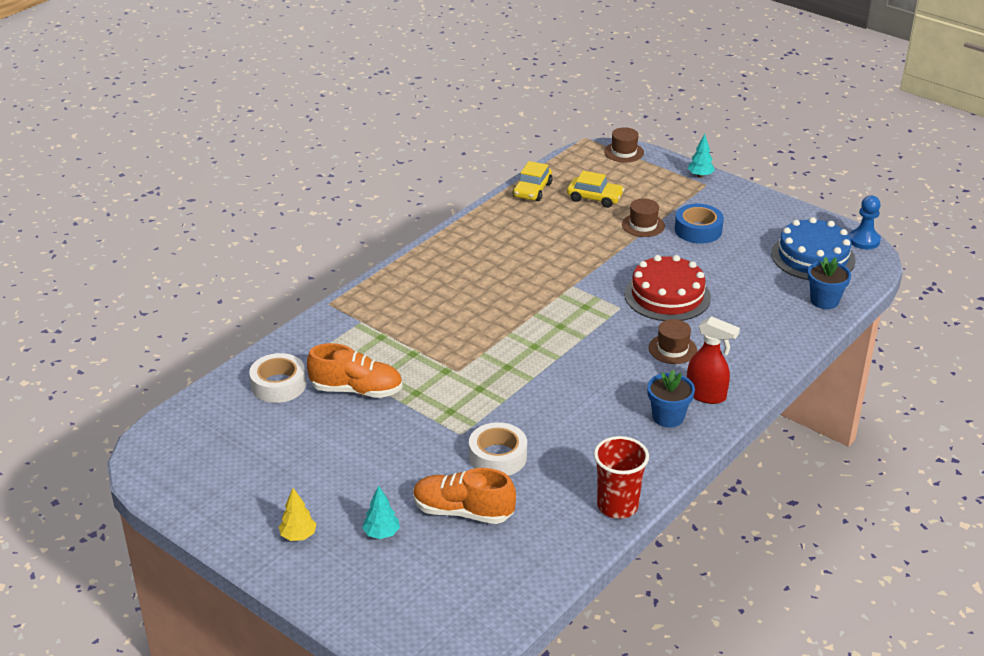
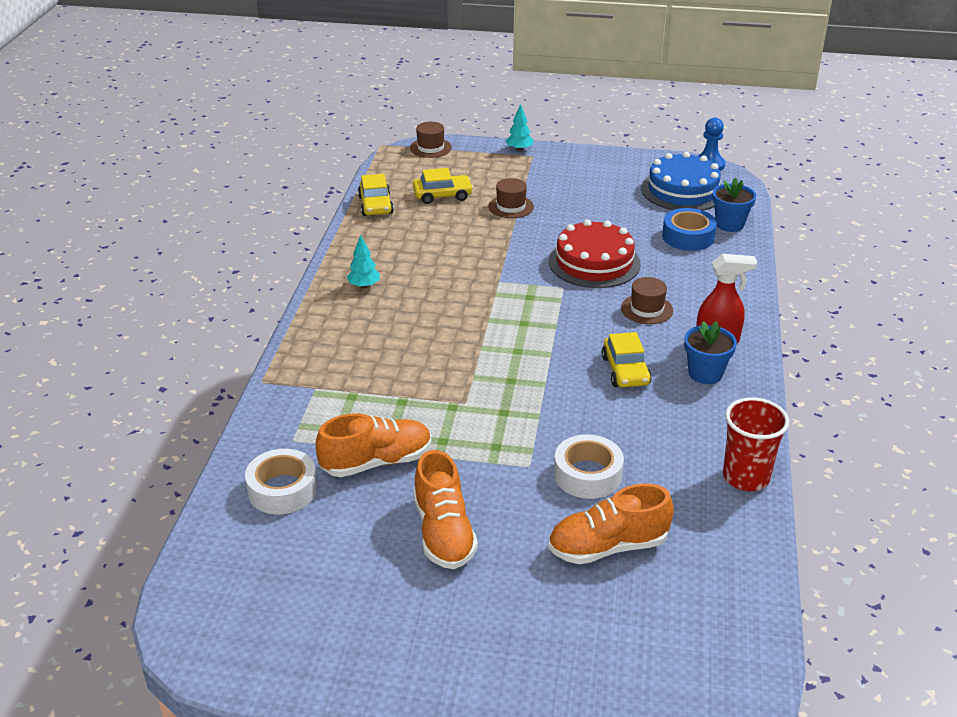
camera: 30 degrees left, 0 degrees up
yellow tree [279,488,317,541] -> none
turquoise tree [362,485,400,539] -> turquoise tree moved to [347,235,380,288]
blue tape [675,204,724,244] -> blue tape moved to [662,208,717,251]
none -> orange shoe [413,450,478,569]
none -> yellow car [602,332,652,387]

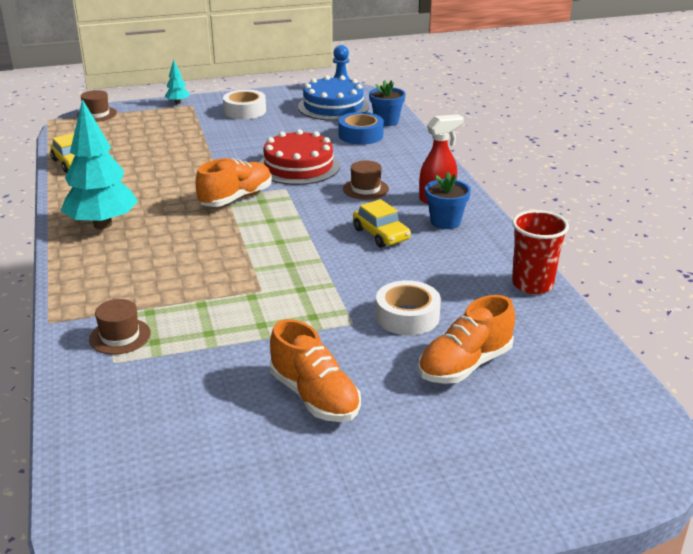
camera: 25 degrees left, 5 degrees down
white tape [245,449,318,514] -> white tape moved to [223,89,266,119]
orange shoe [316,413,431,477] -> orange shoe moved to [195,158,272,207]
turquoise tree [347,235,380,288] -> turquoise tree [61,99,138,229], size x2.25
yellow car [413,168,473,204] -> none
brown hat [488,178,534,218] -> brown hat moved to [89,299,151,355]

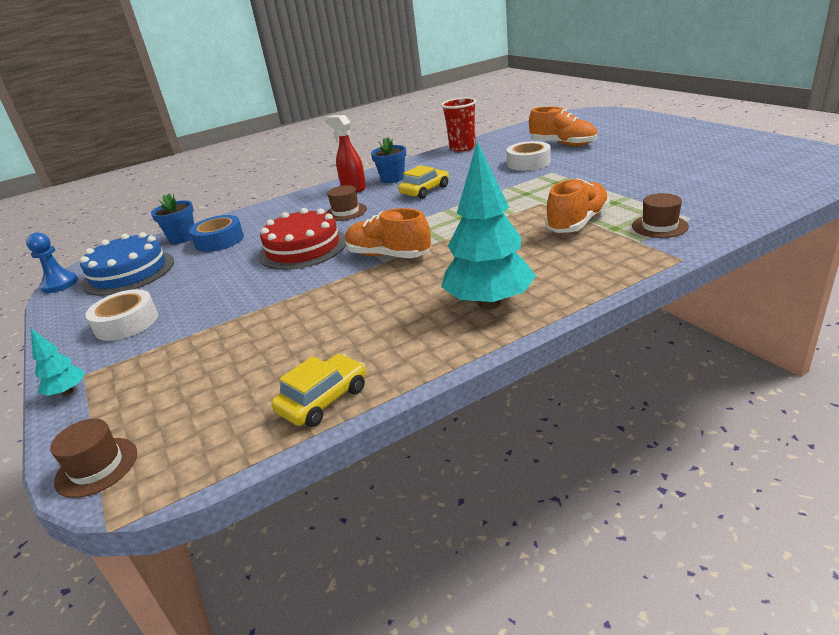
camera: 100 degrees left, 0 degrees up
orange shoe [270,319,361,422] -> orange shoe moved to [545,178,610,233]

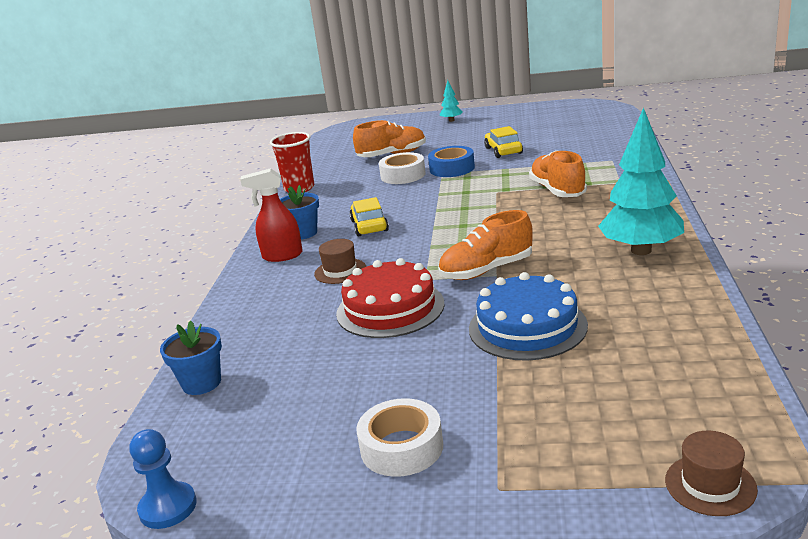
camera: 55 degrees left, 5 degrees down
turquoise tree [31,329,85,396] -> turquoise tree moved to [440,80,463,122]
blue cake [80,232,174,296] -> blue cake moved to [469,272,588,361]
blue tape [189,215,244,252] -> blue tape moved to [428,146,475,177]
yellow car [271,354,366,427] -> yellow car moved to [484,126,523,158]
brown hat [632,193,689,238] -> none

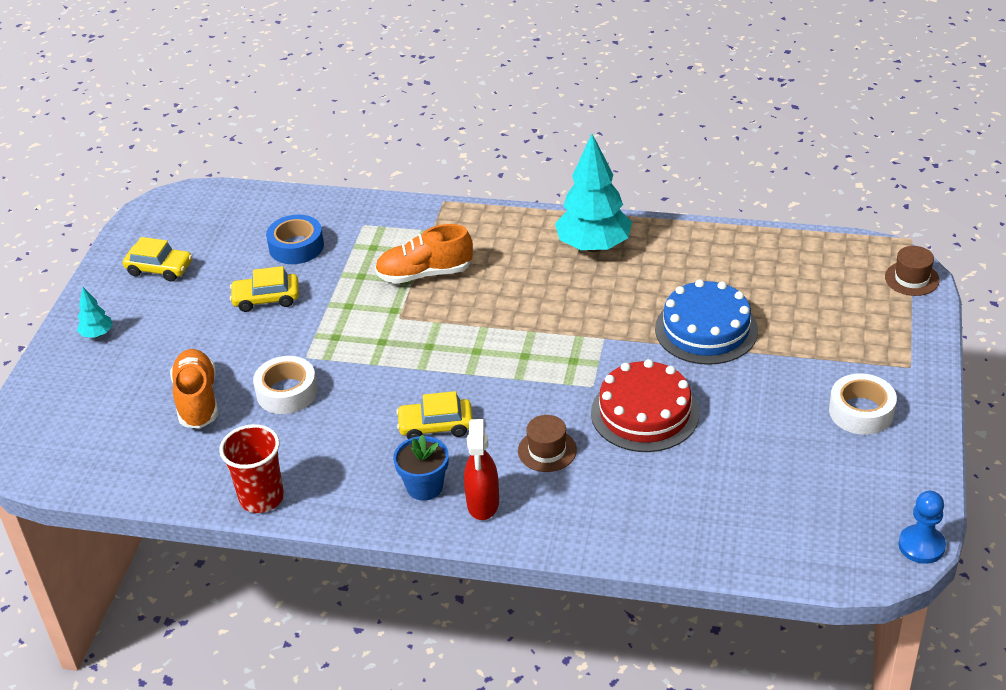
camera: 85 degrees left, 15 degrees up
blue flower pot [160,321,222,395] -> none
blue tape [428,146,475,177] -> blue tape moved to [266,215,324,264]
orange shoe [438,210,533,280] -> none
none -> yellow car [123,237,192,282]

